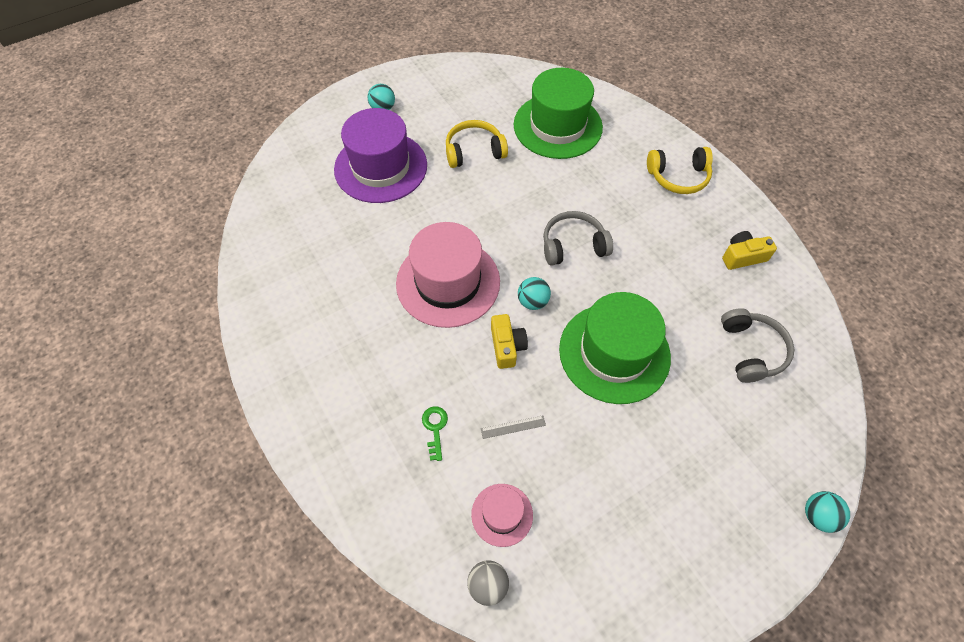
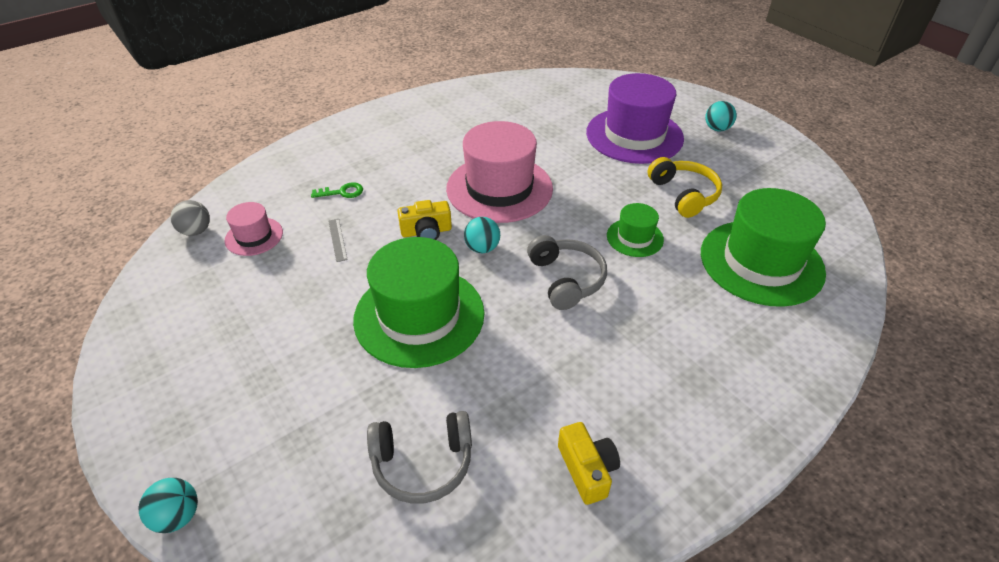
camera: 85 degrees right, 15 degrees down
yellow headphones [647,147,713,194] -> none
none -> green hat [607,203,664,257]

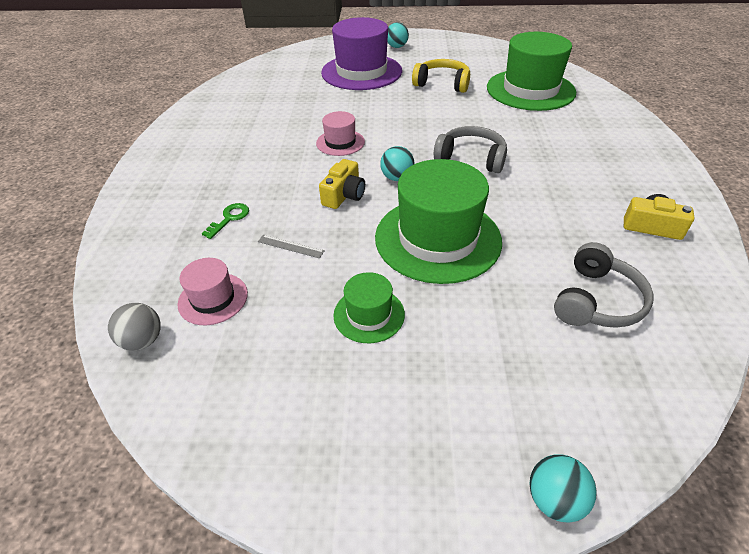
camera: 50 degrees left, 0 degrees up
pink hat [446,121,553,223] -> pink hat [316,111,365,156], size x0.49
green hat [607,203,664,257] -> green hat moved to [334,272,405,343]

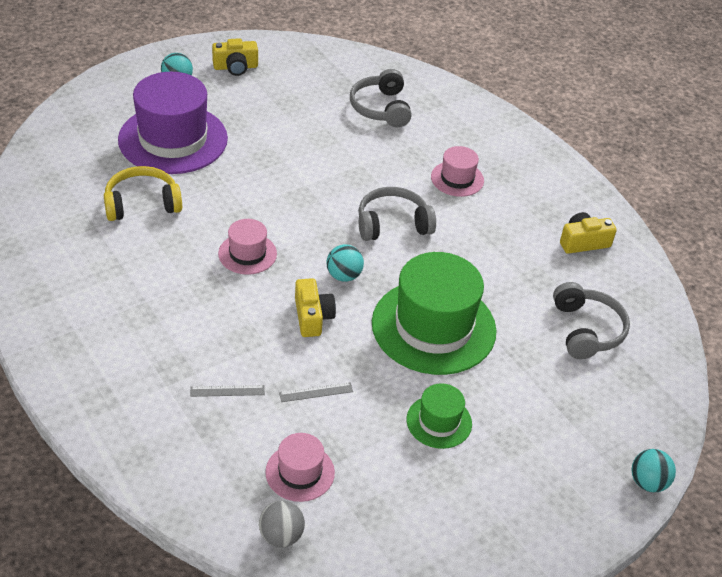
camera: 40 degrees left, 0 degrees up
green key [202,203,249,239] -> grey ruler [190,385,265,397]
yellow headphones [412,59,470,93] -> yellow headphones moved to [104,166,182,221]
green hat [487,32,576,111] -> grey headphones [350,69,412,127]
none -> yellow camera [212,38,258,76]
none -> pink hat [431,146,484,197]

